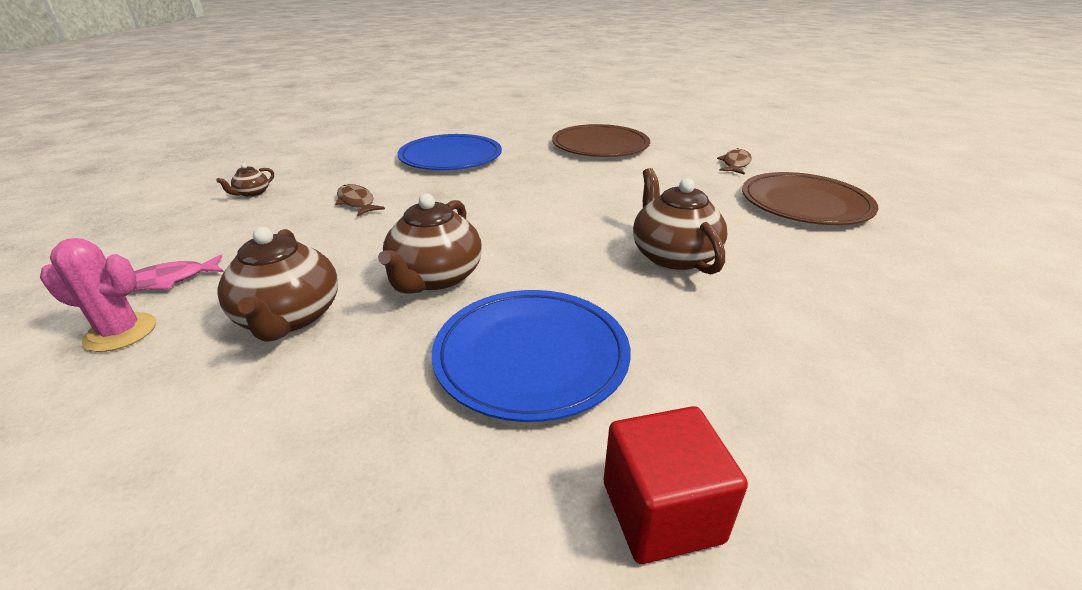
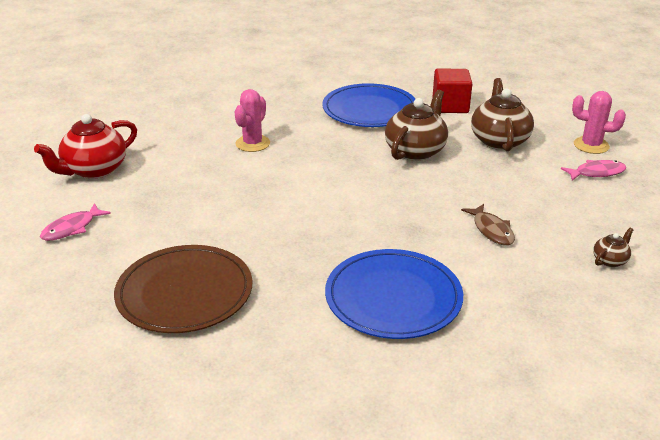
camera: 165 degrees left, 0 degrees up
red cube [604,406,748,564] -> red cube moved to [432,68,472,113]
brown teapot [633,168,727,274] -> pink cactus [235,89,270,152]
brown fish [717,148,752,175] -> pink fish [40,203,111,241]
brown plate [742,172,878,225] -> red teapot [34,114,137,179]

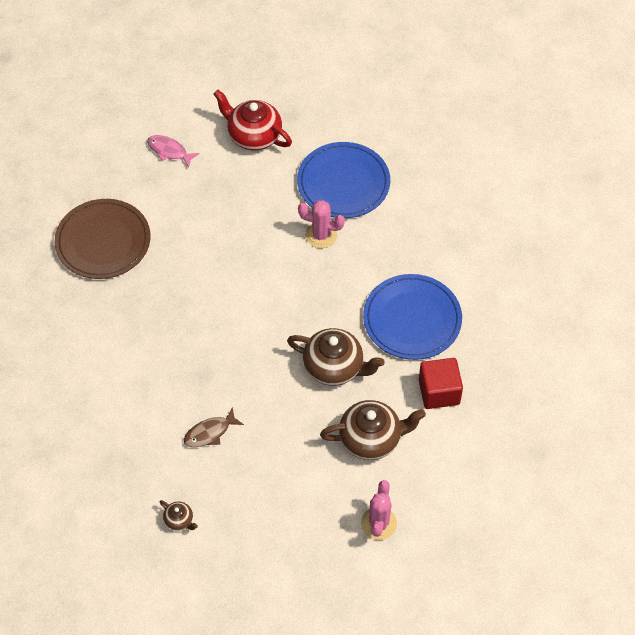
camera: 80 degrees right, 25 degrees up
blue plate [325,249,463,339] -> blue plate moved to [297,142,390,218]
pink fish [561,160,627,181] -> none

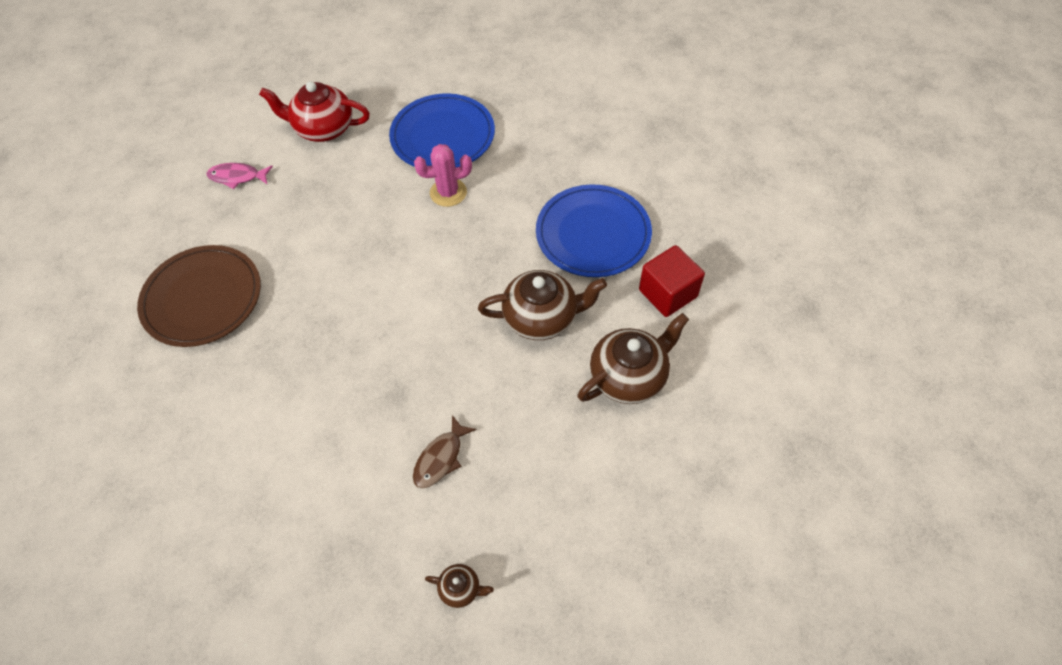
camera: 25 degrees left, 0 degrees up
pink cactus [361,480,397,540] -> none

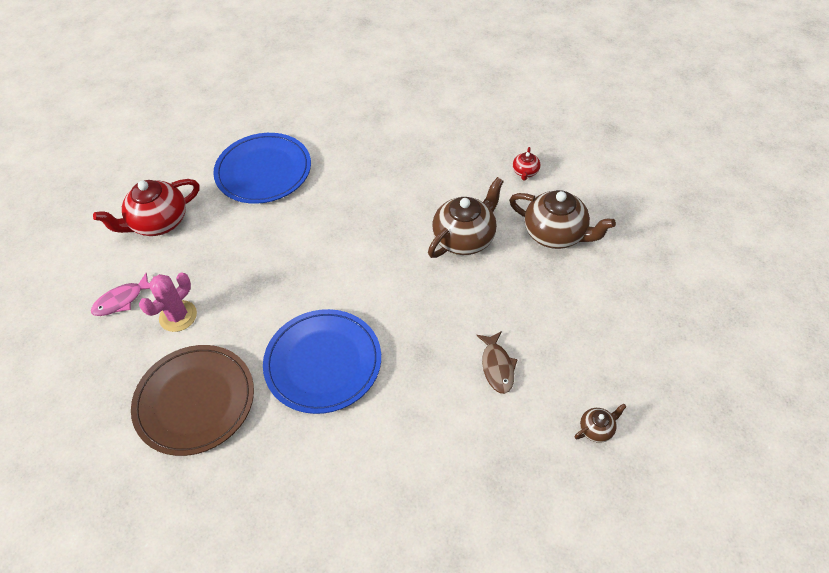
camera: 40 degrees left, 5 degrees down
pink cactus [414,144,472,207] -> pink cactus moved to [139,273,197,332]
blue plate [536,184,652,277] -> blue plate moved to [263,309,381,414]
brown teapot [578,313,689,404] -> brown teapot turned 105 degrees clockwise [509,190,616,249]
red cube [639,245,705,317] -> red teapot [513,147,540,181]

